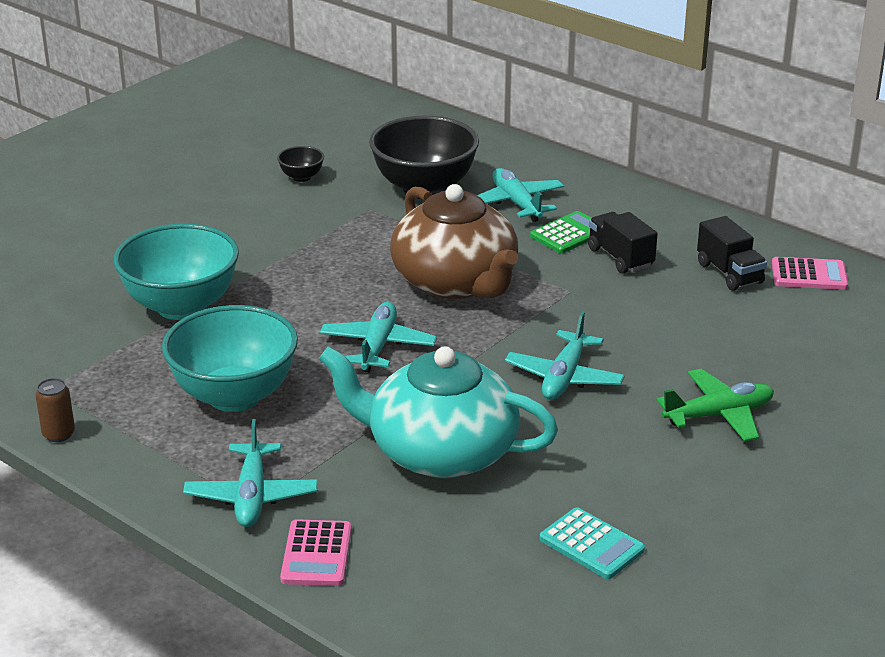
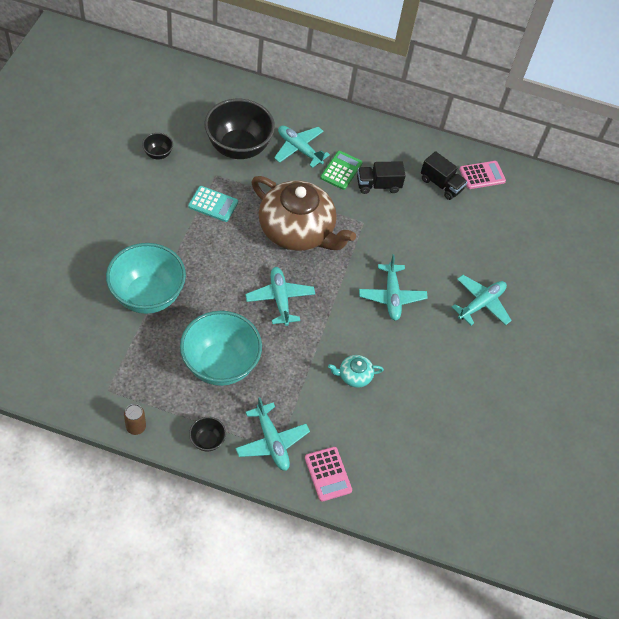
camera: 30 degrees left, 25 degrees up
turquoise teapot [319,347,558,478] -> turquoise teapot [328,355,384,388], size x0.41
turquoise calculator [540,507,645,579] -> turquoise calculator moved to [188,186,238,222]
black truck [588,212,658,274] -> black truck turned 45 degrees counterclockwise [357,161,406,194]
green plane [657,369,774,442] -> turquoise plane [452,275,512,325]
none -> black bowl [189,417,226,451]

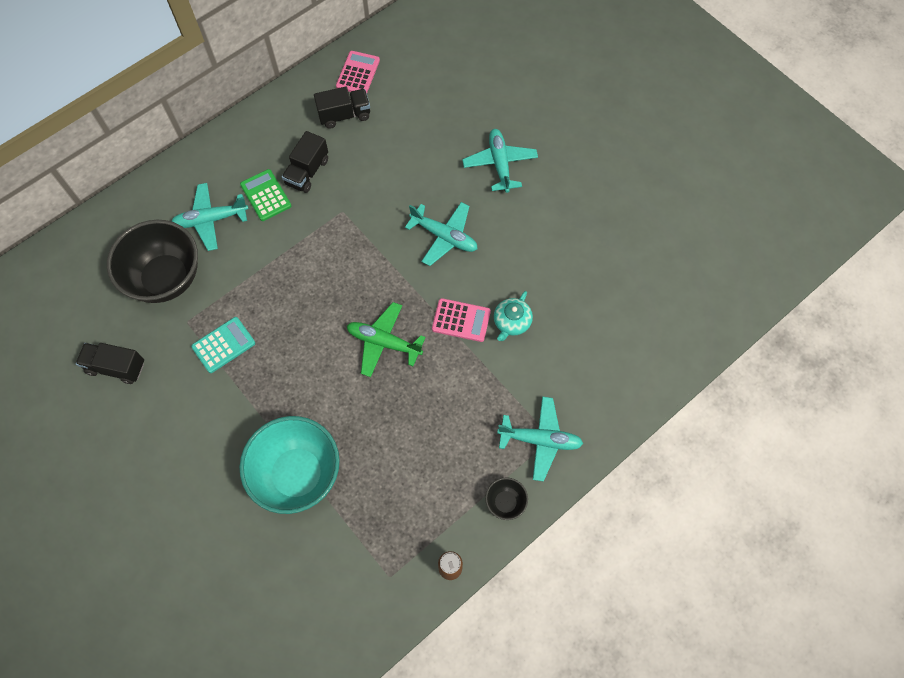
camera: 50 degrees left, 10 degrees up
black bowl [142,133,173,159] -> black truck [76,343,144,384]
turquoise bowl [180,311,262,386] -> none
turquoise plane [245,267,315,326] -> green plane [347,302,426,377]
brown teapot [251,176,356,251] -> none
pink calculator [305,447,352,502] -> pink calculator moved to [432,298,491,342]

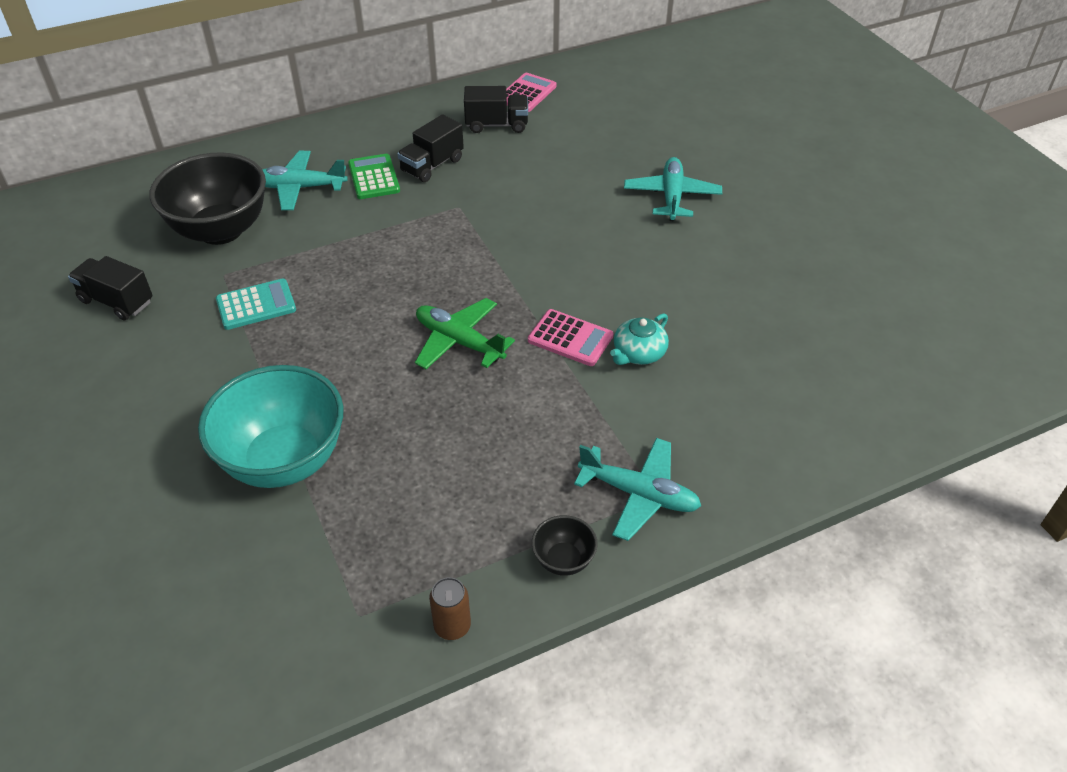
camera: 15 degrees right, 20 degrees down
turquoise plane [405,202,478,266] -> none

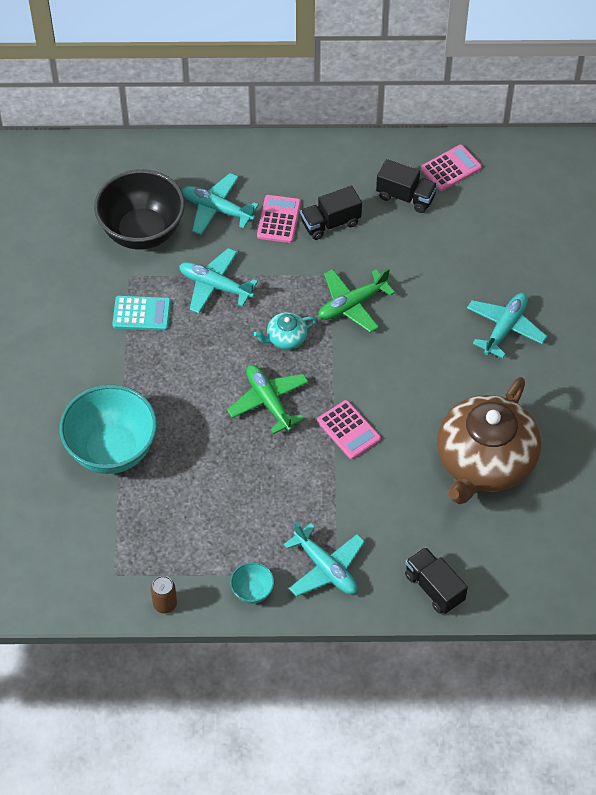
camera: 25 degrees right, 10 degrees up
black truck [68,256,153,320] -> black truck moved to [405,547,468,614]
green calculator [348,154,400,199] -> pink calculator [257,195,301,243]
black bowl [532,515,598,576] -> turquoise bowl [230,562,275,604]
turquoise teapot [610,313,669,365] -> turquoise teapot moved to [254,312,316,349]
none -> turquoise plane [179,248,258,313]
none -> green plane [318,268,395,332]
none -> brown teapot [437,377,541,504]

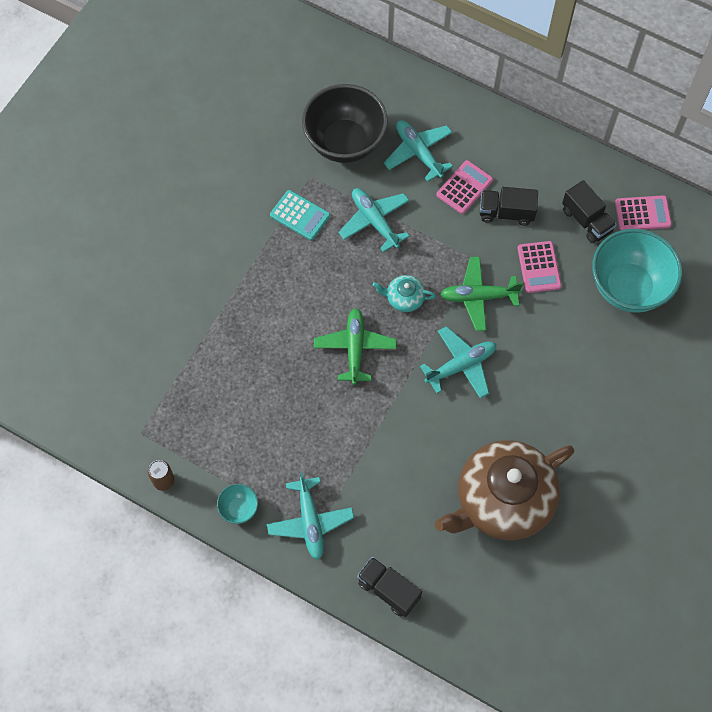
camera: 30 degrees right, 10 degrees up
turquoise bowl [59,384,157,474] -> turquoise bowl moved to [592,229,683,313]
pink calculator [317,400,381,459] -> pink calculator moved to [517,241,562,293]
black truck [405,547,468,614] -> black truck turned 45 degrees counterclockwise [357,557,422,617]
turquoise plane [467,293,547,358] -> turquoise plane moved to [420,326,496,398]

